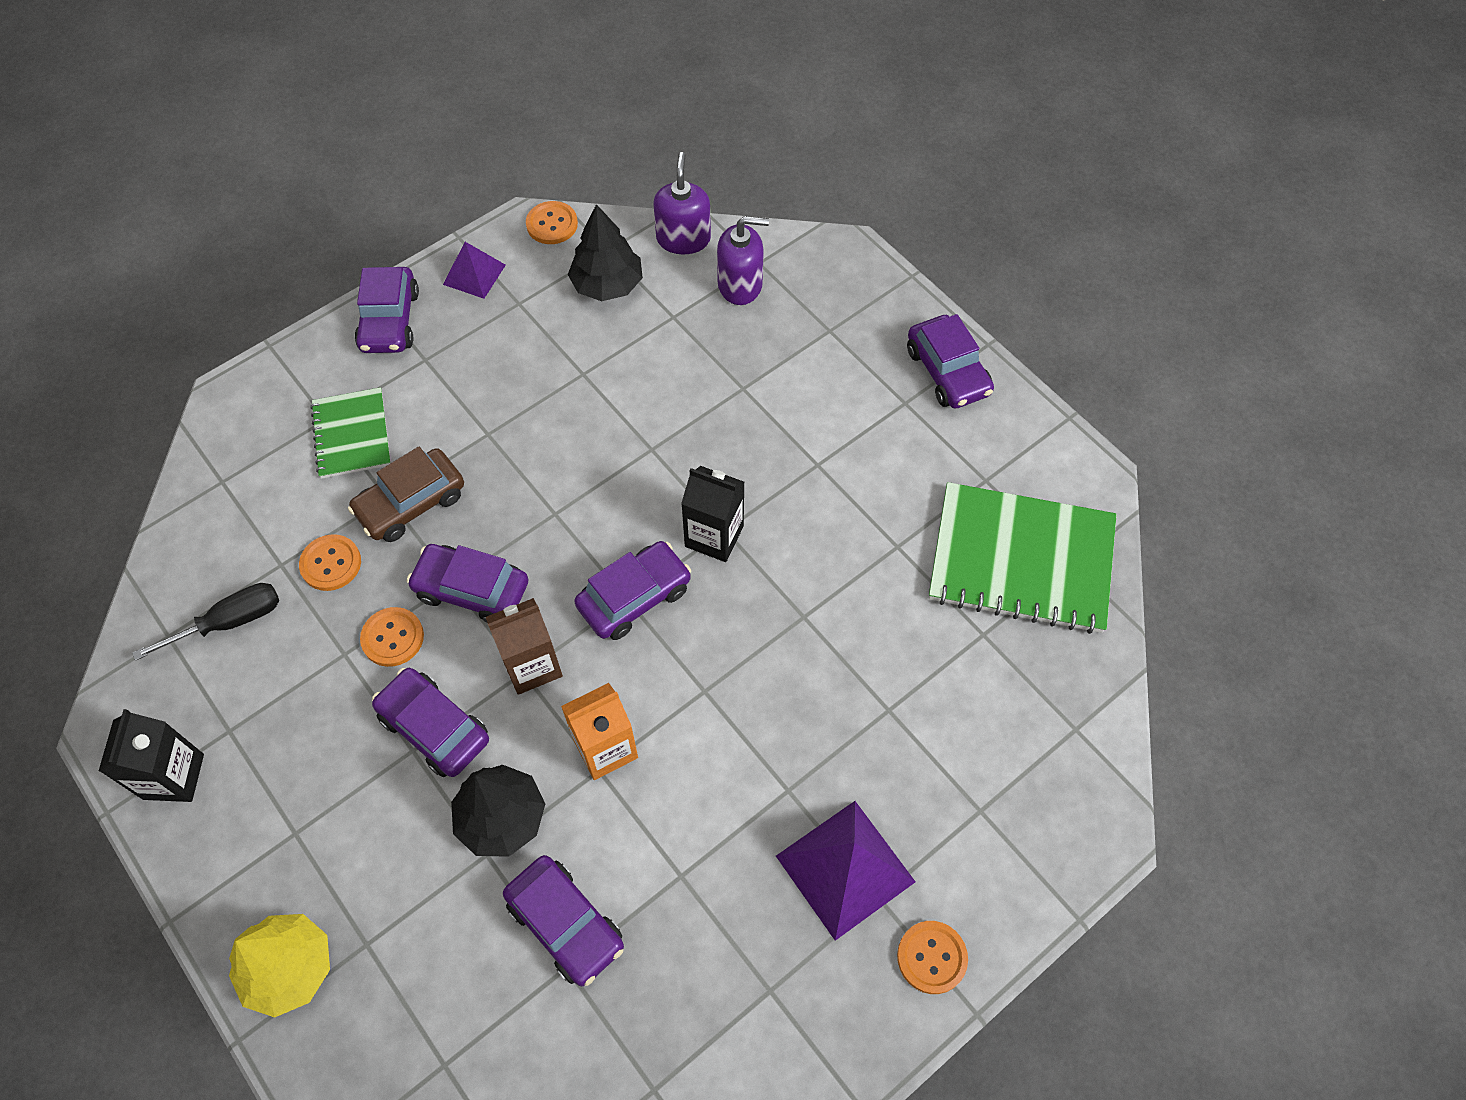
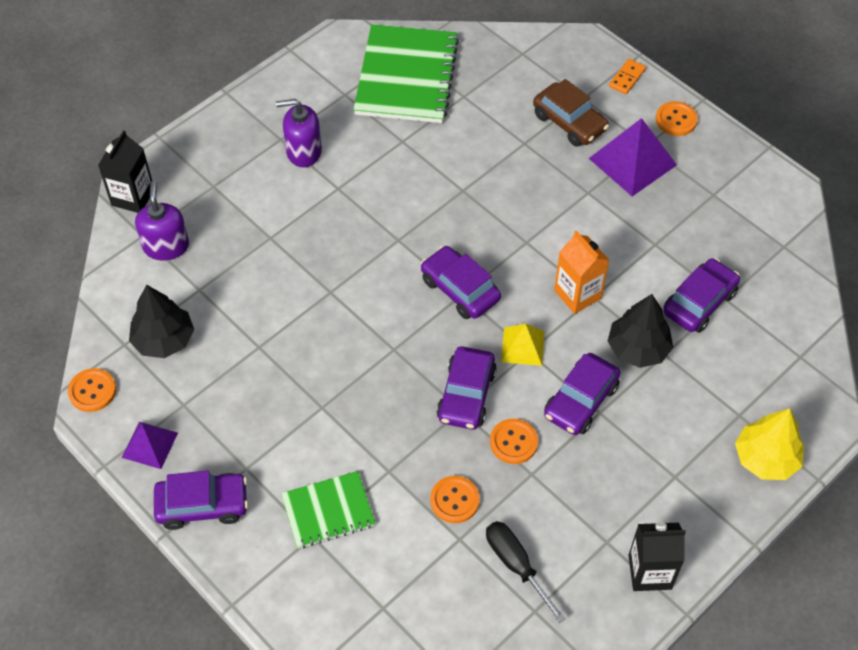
camera: 95 degrees left, 5 degrees down
brown car [348,447,464,542] -> brown car moved to [533,79,609,147]
brown carton [486,598,563,695] -> yellow pyramid [501,324,544,366]
purple soap dispenser [653,152,711,254] -> purple soap dispenser moved to [276,99,322,167]
black carton [681,466,745,562] -> black carton moved to [98,130,152,213]
purple car [907,314,994,408] -> none
none -> orange domino [609,59,646,94]

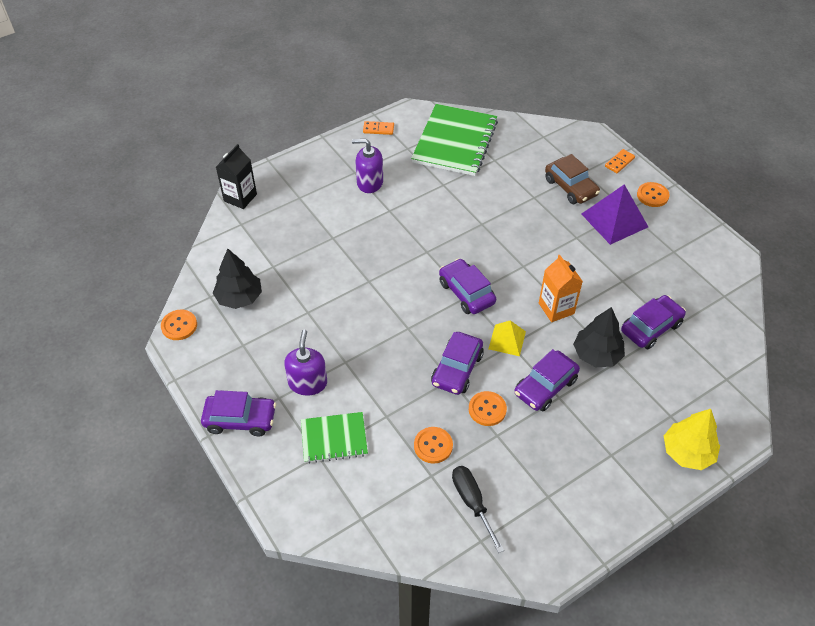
camera: 10 degrees right, 5 degrees down
purple pyramid [122,422,178,469] -> none
purple soap dispenser [135,181,189,261] -> purple soap dispenser moved to [284,329,327,395]
black carton [628,522,686,591] -> none
none -> orange domino [363,121,394,135]

